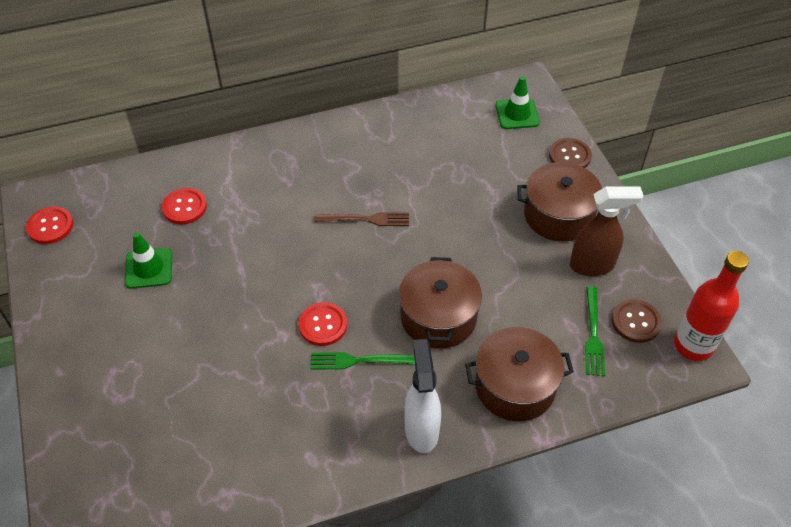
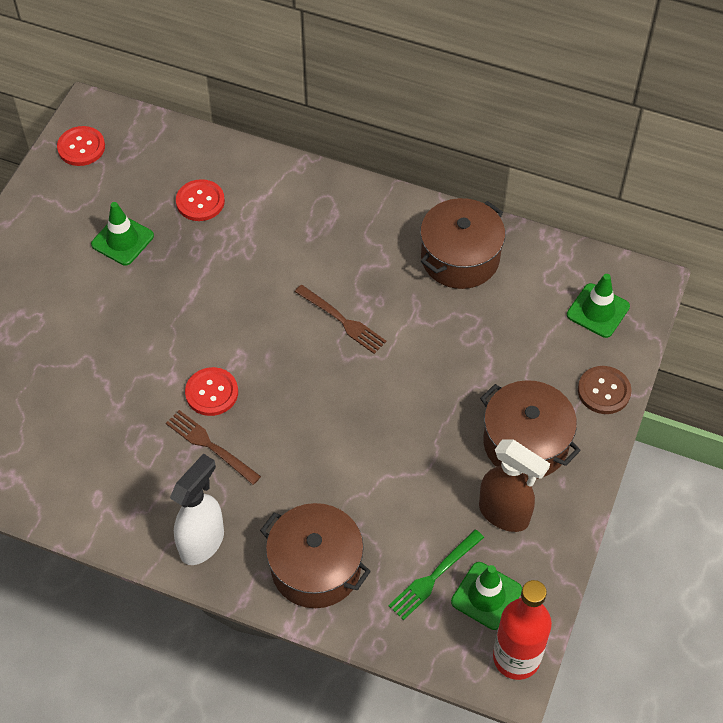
camera: 40 degrees right, 5 degrees up
green fork [310,352,415,369] -> brown fork [166,410,261,485]
brown pot [399,257,482,349] -> brown pot moved to [420,198,505,289]
brown button [612,299,662,343] -> green traffic cone [451,562,522,630]

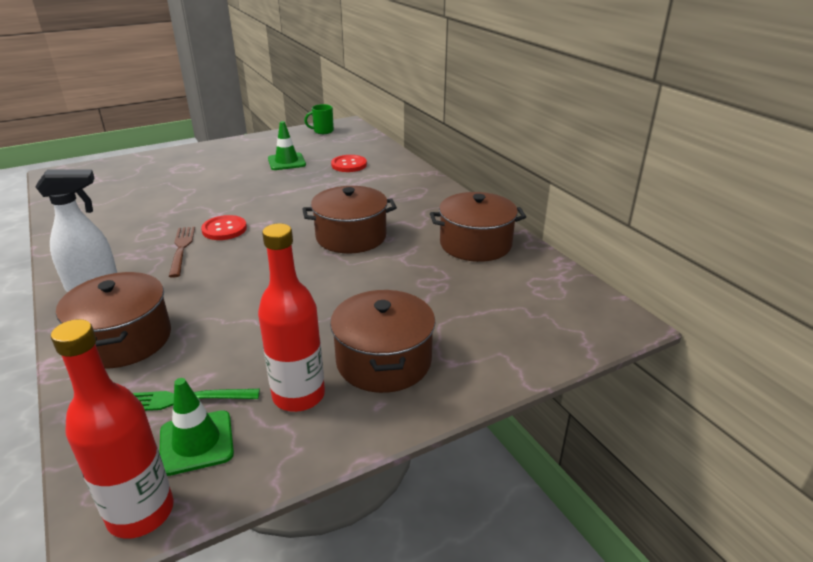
camera: 40 degrees right, 25 degrees down
red button [57,126,105,166] -> green mug [304,104,334,134]
brown fork [295,285,387,354] -> brown pot [302,186,397,254]
brown spray bottle [479,439,550,532] -> red bottle [258,223,325,412]
green traffic cone [567,274,630,338] -> none
brown button [578,366,632,414] -> none

